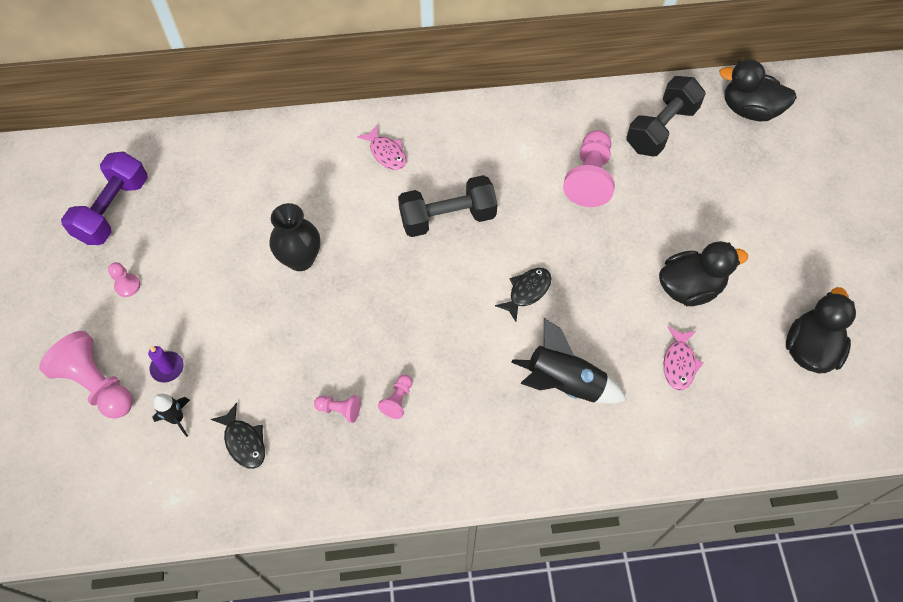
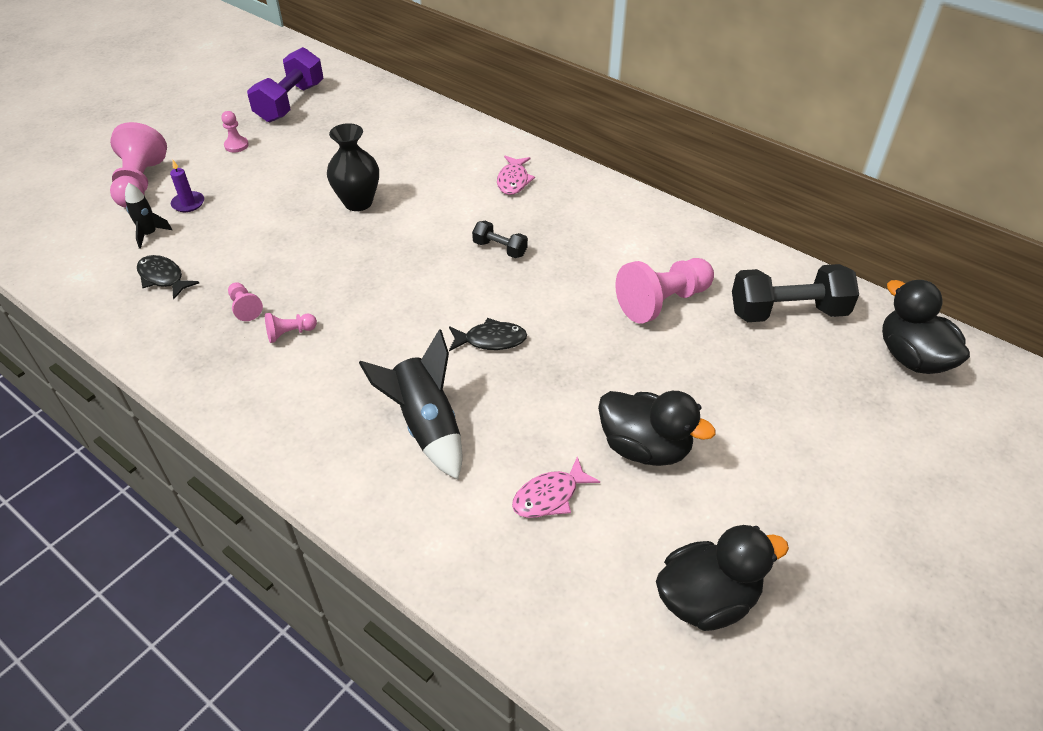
camera: 45 degrees right, 15 degrees down
purple dumbbell [61,152,148,245] -> purple dumbbell turned 45 degrees counterclockwise [247,47,324,122]
black fish [211,403,265,469] -> black fish turned 120 degrees clockwise [137,255,199,299]
black dumbbell [398,175,498,237] -> black dumbbell [472,221,528,258], size x0.51

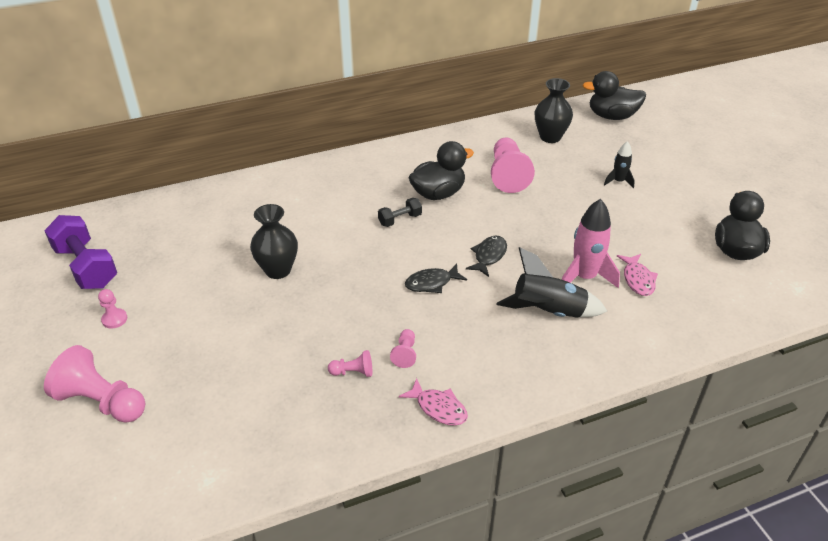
camera: 60 degrees left, 5 degrees down
black rocket [125,183,172,249] -> black rocket moved to [604,141,635,188]
black fish [137,255,199,299] -> black fish moved to [405,264,467,293]
purple candle [170,160,204,212] -> none
pink fish [497,156,535,195] -> pink fish moved to [399,378,468,426]
black duck [598,391,716,466] -> black duck moved to [409,141,474,200]
black dumbbell [732,264,859,322] -> black vase [535,78,573,143]
none -> pink rocket [562,199,620,288]

